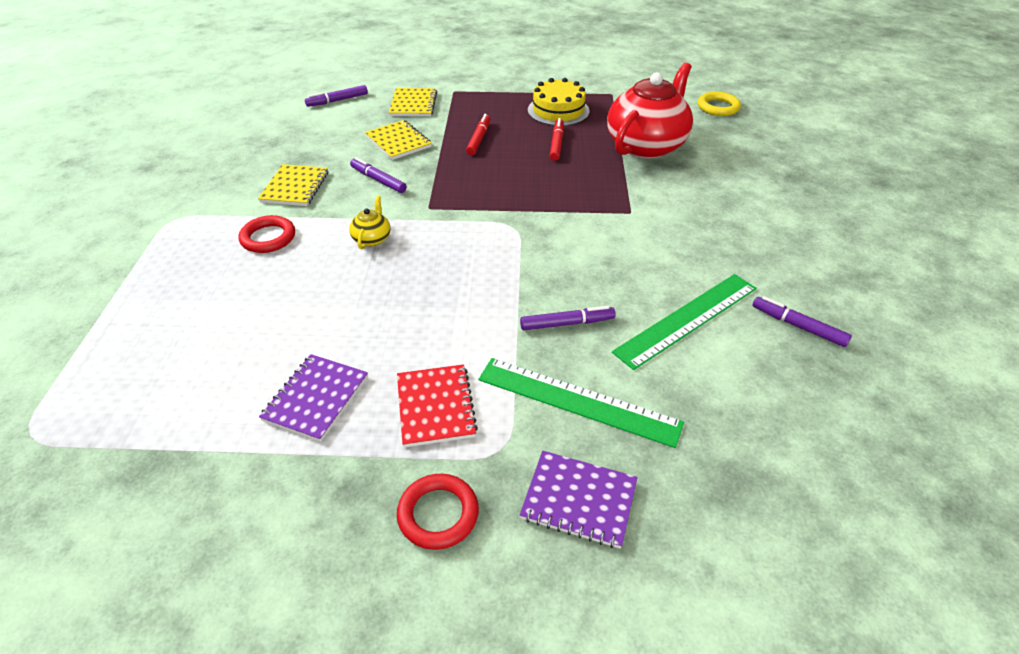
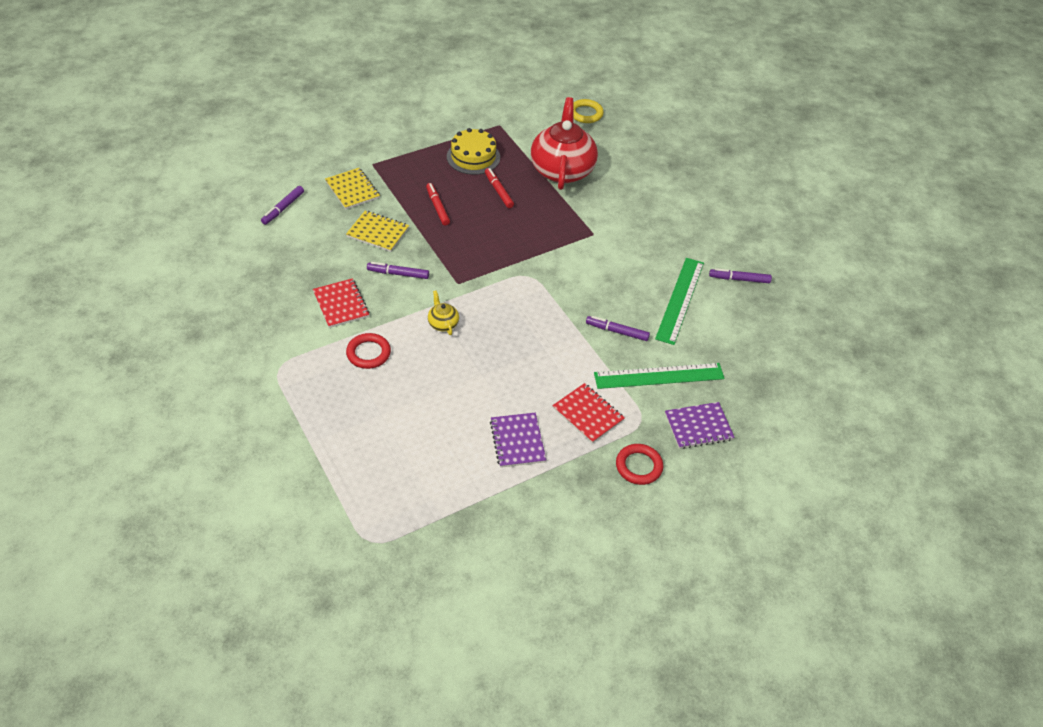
camera: 35 degrees left, 5 degrees up
yellow notebook [258,164,328,206] -> red notebook [313,278,369,328]
purple marker [520,306,616,330] -> purple marker turned 120 degrees counterclockwise [586,316,650,341]

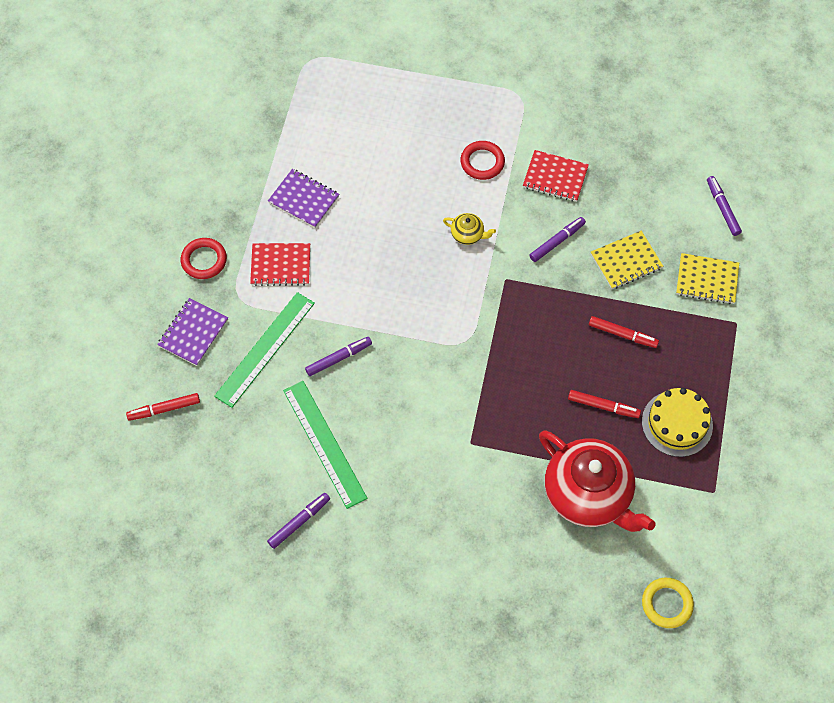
camera: 135 degrees right, 15 degrees up
none -> red marker [126,393,200,421]

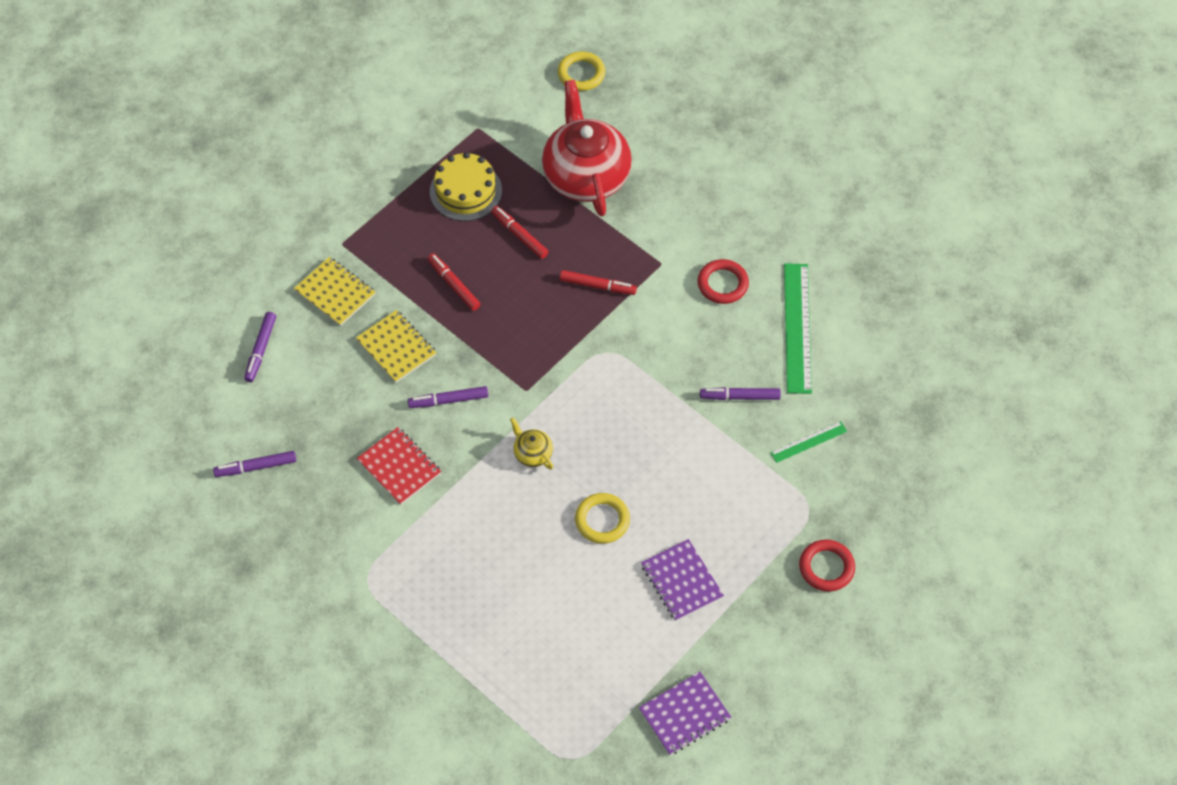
camera: 150 degrees left, 5 degrees down
red marker [126,393,200,421] -> red marker moved to [560,270,637,295]
purple notebook [157,298,228,366] -> purple notebook moved to [639,672,731,755]
green ruler [214,292,315,408] -> green ruler [770,421,847,463], size x0.51
red notebook [250,243,310,286] -> none
purple marker [267,493,330,549] -> purple marker moved to [213,451,296,477]
red ring [460,141,505,180] -> red ring moved to [698,259,749,304]
yellow notebook [591,231,663,289] -> yellow notebook turned 45 degrees clockwise [356,310,437,383]
none -> yellow ring [575,493,630,544]

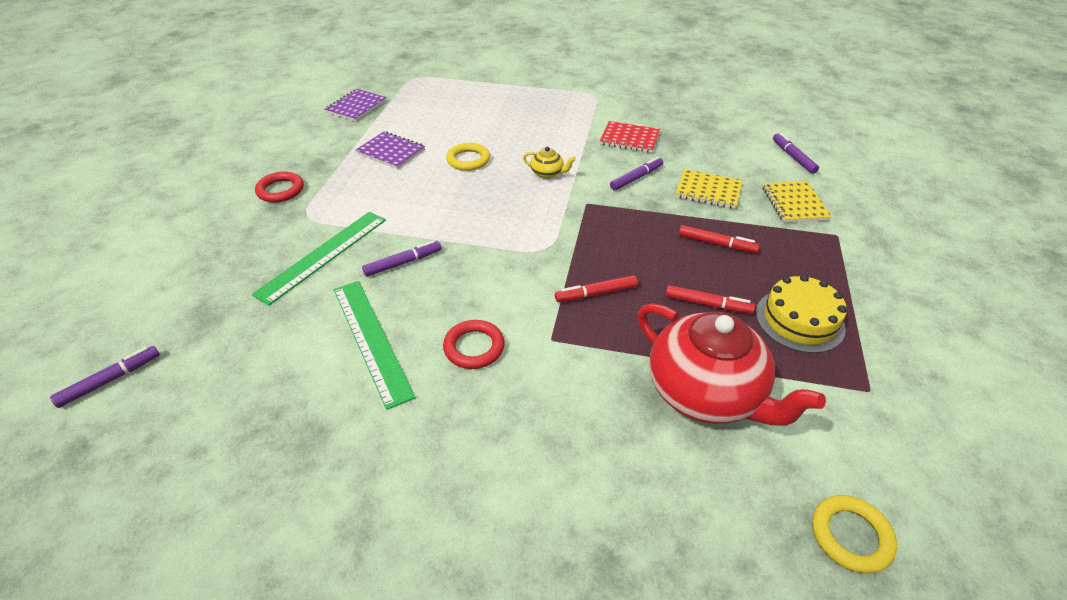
camera: 150 degrees right, 15 degrees down
purple marker [213,451,296,477] -> purple marker moved to [50,346,160,408]
yellow notebook [294,257,375,326] -> yellow notebook turned 75 degrees clockwise [763,181,832,223]
green ruler [770,421,847,463] -> green ruler [252,212,386,305], size x1.94

